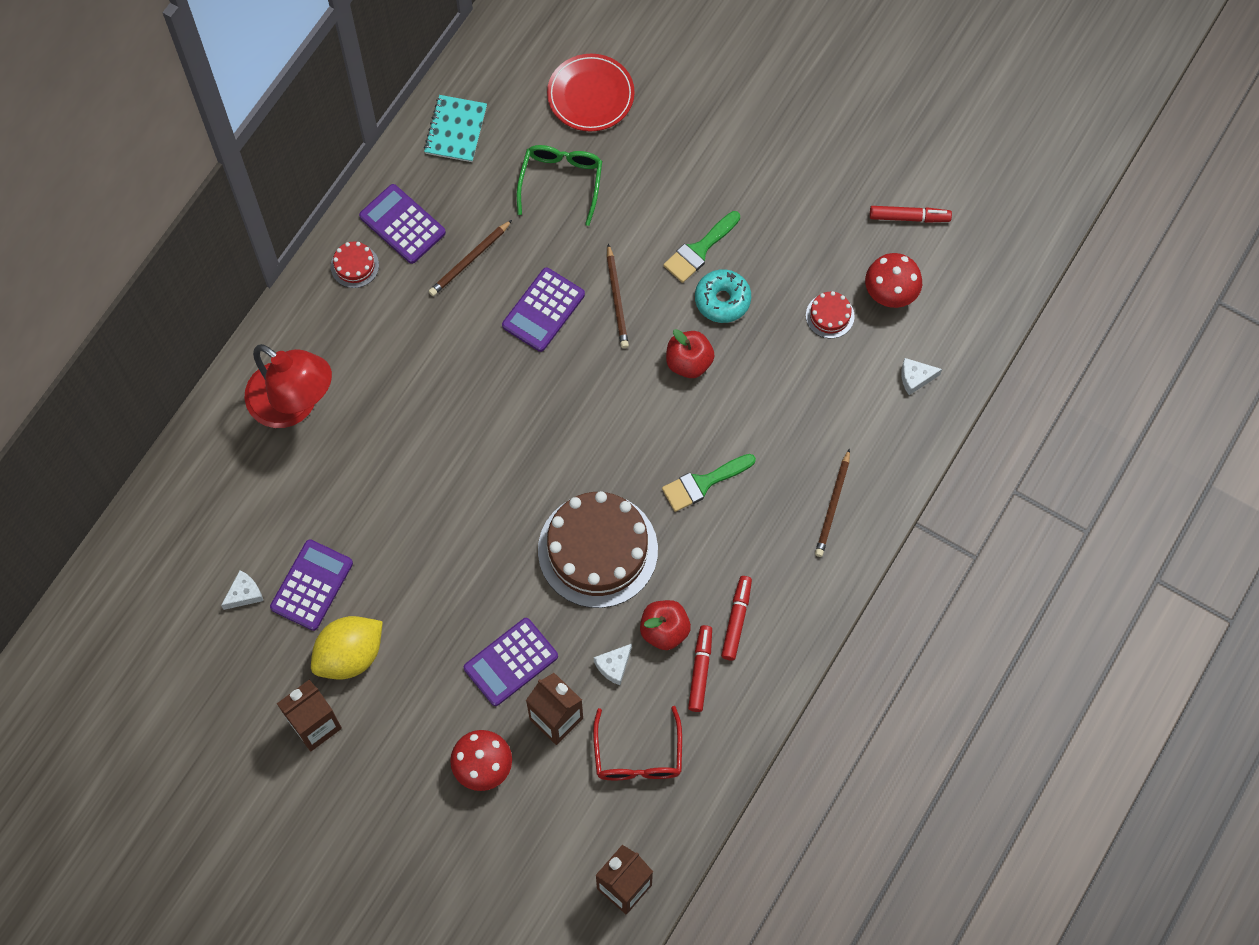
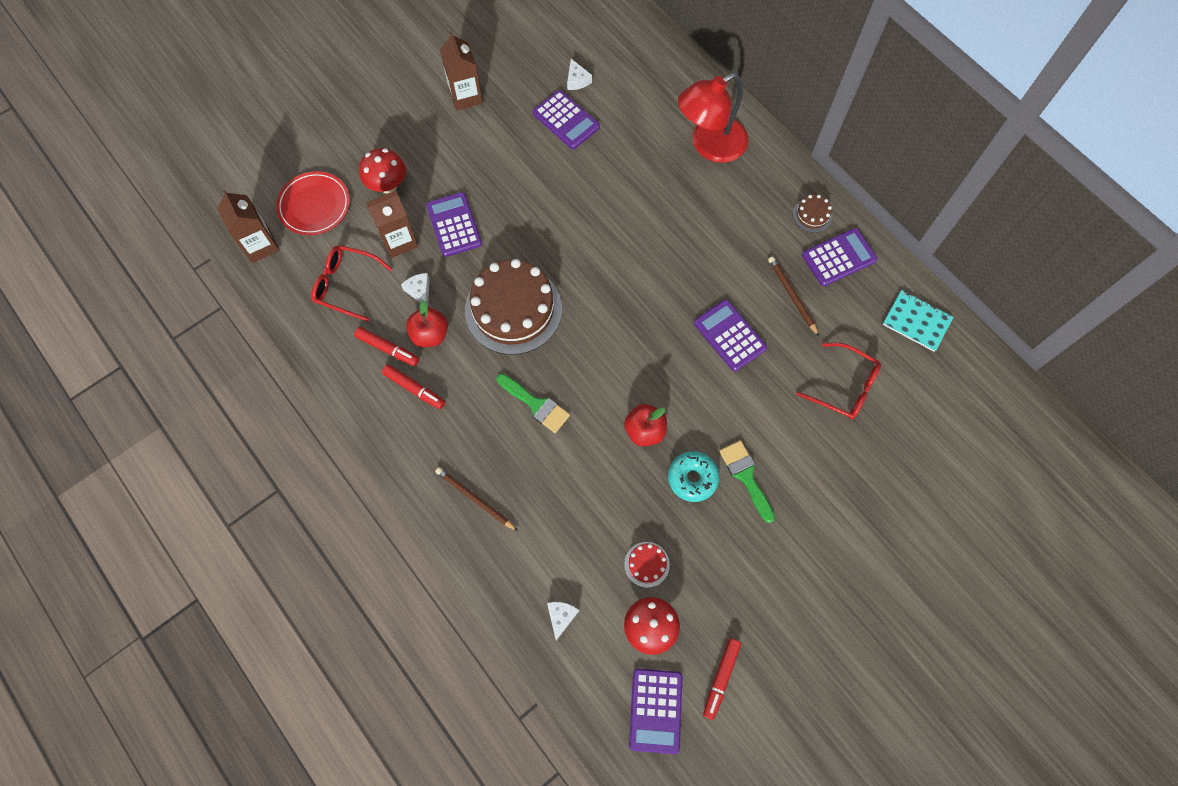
camera: 110 degrees right, 0 degrees up
yellow lemon [311,616,383,679] -> none
red cake [331,242,379,288] -> brown cake [793,195,832,233]
green glasses [517,145,602,226] -> red glasses [796,343,881,420]
red plate [547,54,635,132] -> red plate moved to [276,171,350,235]
brown pencil [607,244,629,348] -> none
green brush [662,454,756,512] -> green brush turned 135 degrees clockwise [497,374,570,433]
none -> purple calculator [629,669,683,754]

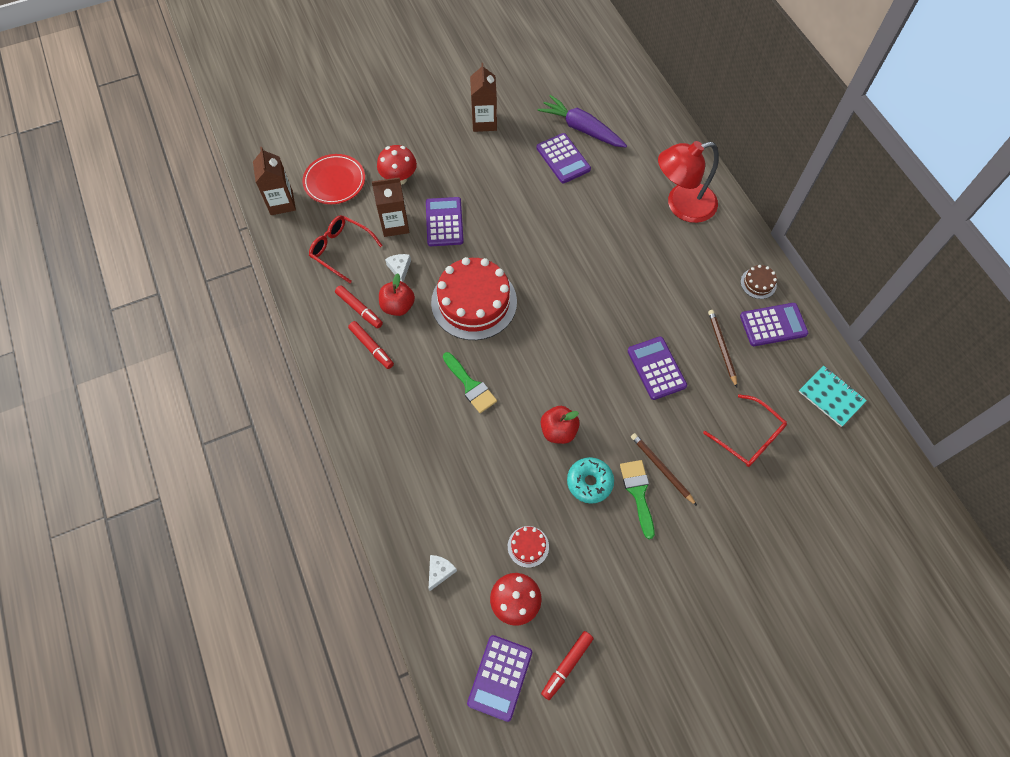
camera: 15 degrees right, 5 degrees down
brown pencil [435,467,518,531] -> brown pencil moved to [631,433,697,506]
brown cake [465,259,562,355] -> red cake [431,257,517,340]
white cheese [567,59,592,90] -> purple carrot [537,95,627,147]

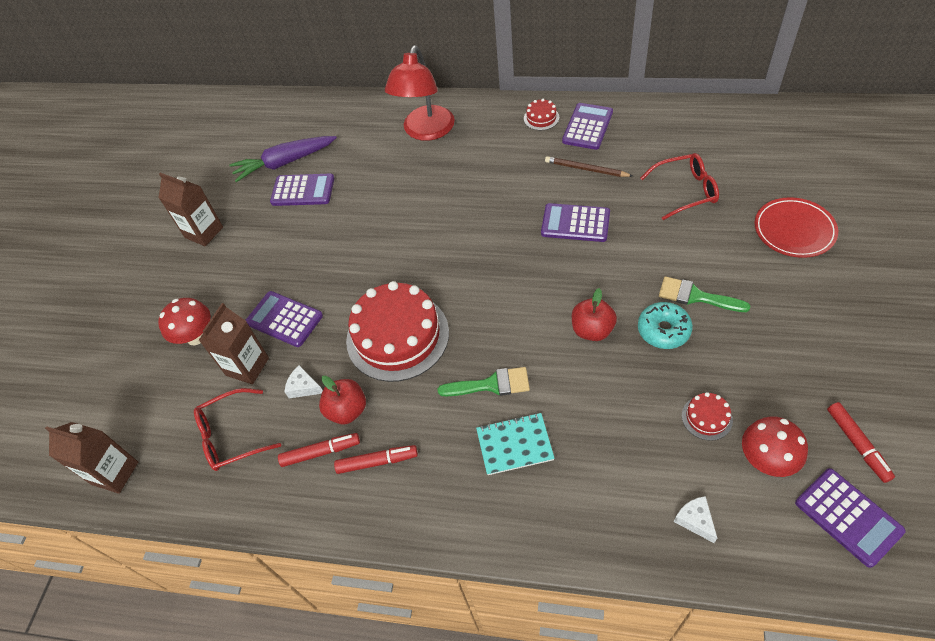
camera: 50 degrees left, 10 degrees down
red plate [303,154,365,204] -> red plate moved to [755,197,838,258]
brown pencil [631,433,697,506] -> none
brown cake [741,265,777,299] -> red cake [524,99,559,130]
turquoise notebook [799,366,867,427] -> turquoise notebook moved to [476,413,555,475]

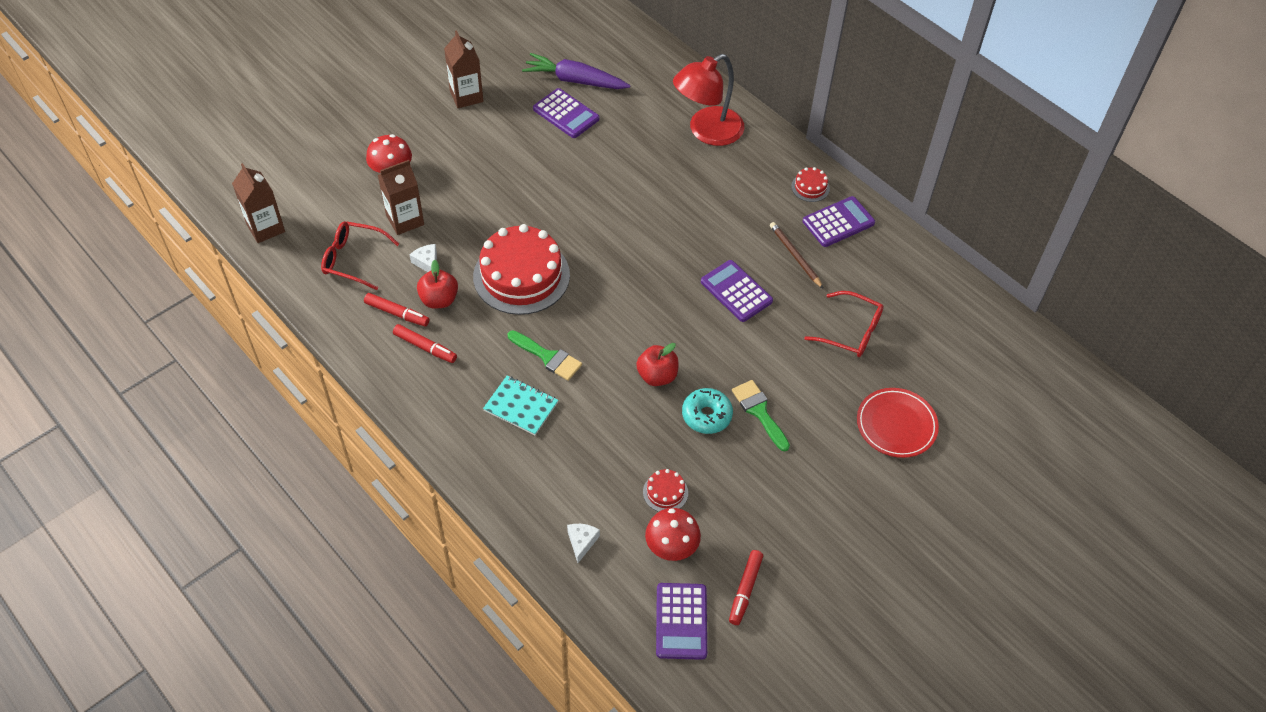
camera: 30 degrees right, 0 degrees up
purple calculator [246,291,323,347] -> none

